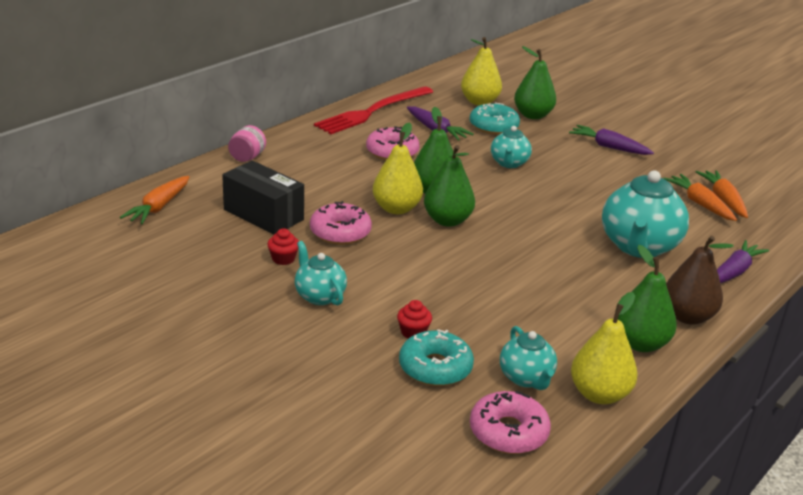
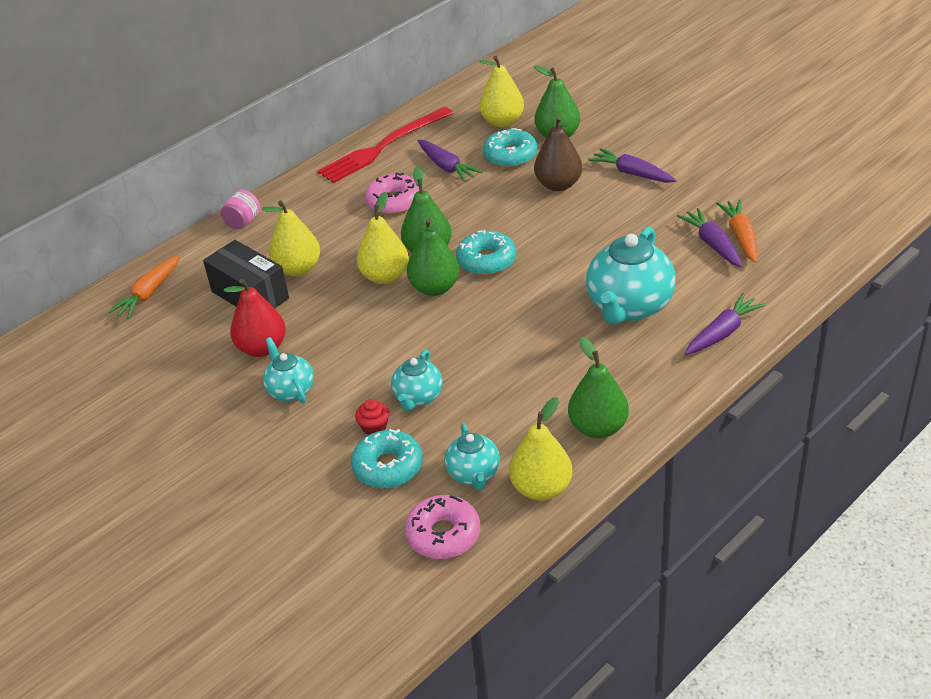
camera: 10 degrees right, 10 degrees up
red cupcake [267,228,299,265] -> red pear [224,279,286,357]
pink donut [310,201,372,245] -> none
turquoise teapot [491,126,532,168] -> turquoise teapot moved to [391,350,443,411]
orange carrot [663,174,737,221] -> purple carrot [677,208,743,268]
brown pear [666,236,734,325] -> brown pear moved to [534,116,582,191]
none -> yellow pear [262,200,320,277]
none -> turquoise donut [456,230,517,275]

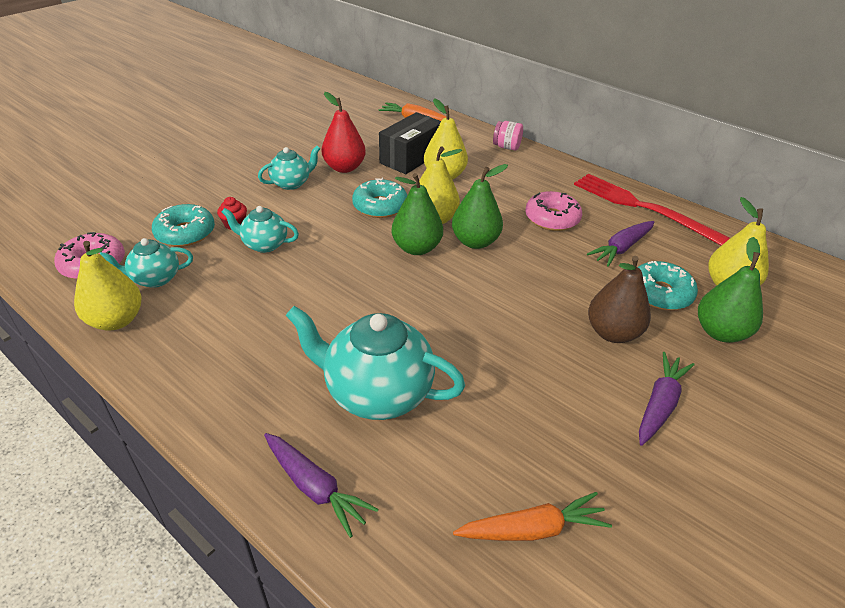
camera: 80 degrees right, 0 degrees up
turquoise donut [456,230,517,275] -> turquoise donut moved to [352,178,407,218]
green pear [568,337,629,438] -> none
purple carrot [677,208,743,268] -> none

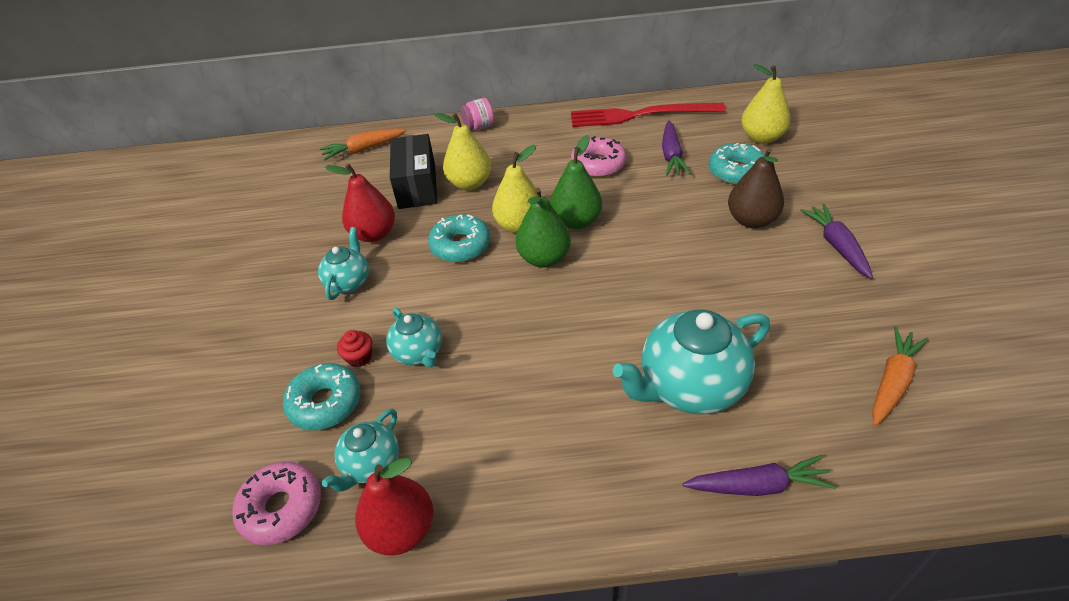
camera: 40 degrees left, 5 degrees up
yellow pear [74,241,142,331] -> red pear [355,458,434,555]
turquoise teapot [222,206,299,253] -> turquoise teapot turned 90 degrees counterclockwise [386,307,442,367]
green pear [698,237,763,343] -> none

